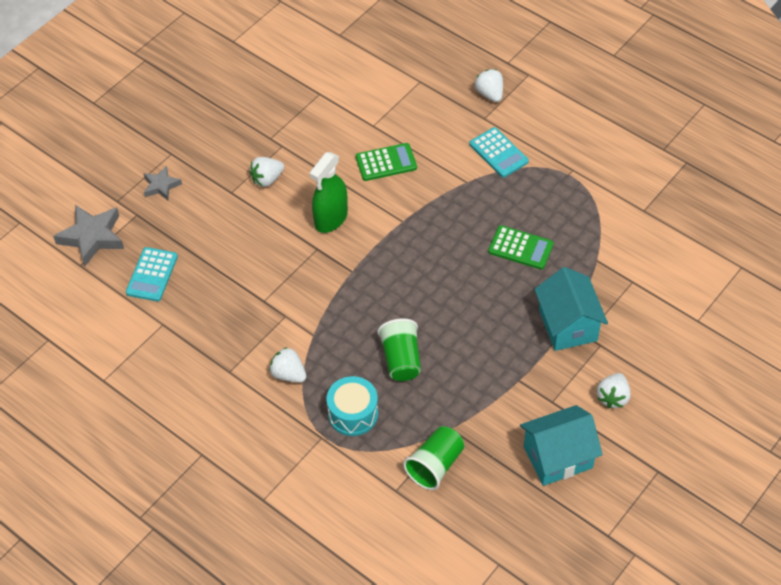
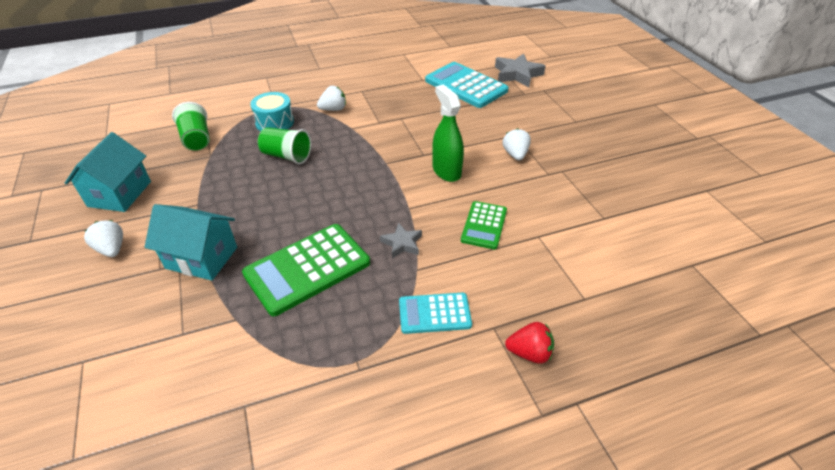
camera: 120 degrees right, 10 degrees down
turquoise calculator [126,247,178,302] -> turquoise calculator [425,62,509,108], size x1.73
grey star [143,166,182,200] -> grey star moved to [380,223,422,259]
white strawberry [475,69,503,102] -> red strawberry [505,322,554,364]
green calculator [488,225,554,270] -> green calculator [242,224,370,316], size x1.73

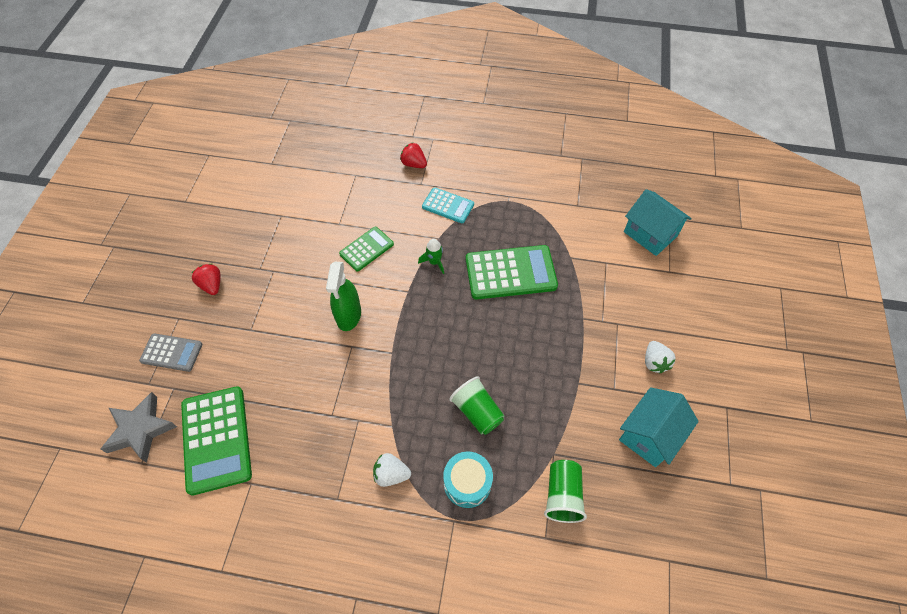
camera: 150 degrees left, 15 degrees up
turquoise house [145,204,237,281] -> turquoise house moved to [624,189,692,256]
grey star [380,223,422,259] -> green rocket [418,239,444,274]
turquoise calculator [425,62,509,108] -> green calculator [181,386,252,495]
white strawberry [503,128,531,160] -> none
none -> grey calculator [139,333,202,372]
none -> red strawberry [192,264,221,295]

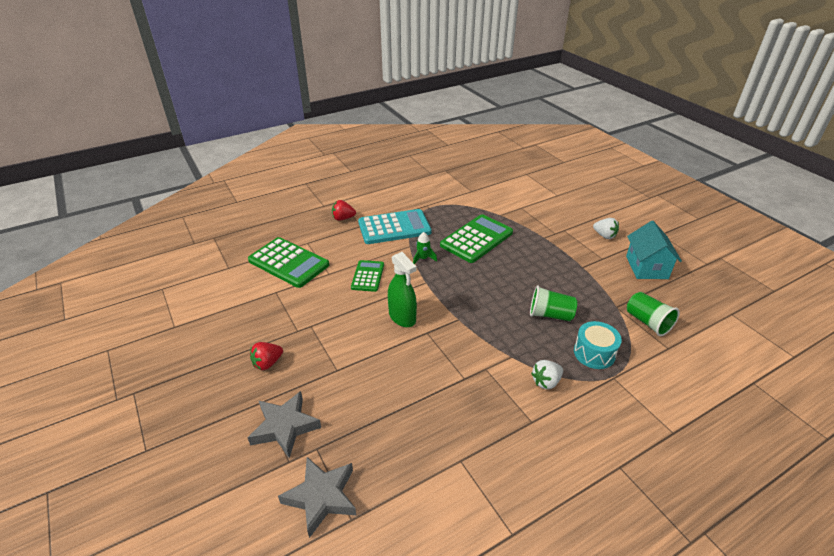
camera: 40 degrees left, 20 degrees down
grey calculator [139,333,202,372] -> grey star [247,391,321,458]
green calculator [181,386,252,495] -> green calculator moved to [248,237,329,288]
red strawberry [192,264,221,295] -> red strawberry turned 60 degrees counterclockwise [250,342,283,370]
turquoise calculator [422,187,474,223] -> turquoise calculator [358,209,432,244], size x1.73
turquoise house [624,189,692,256] -> none

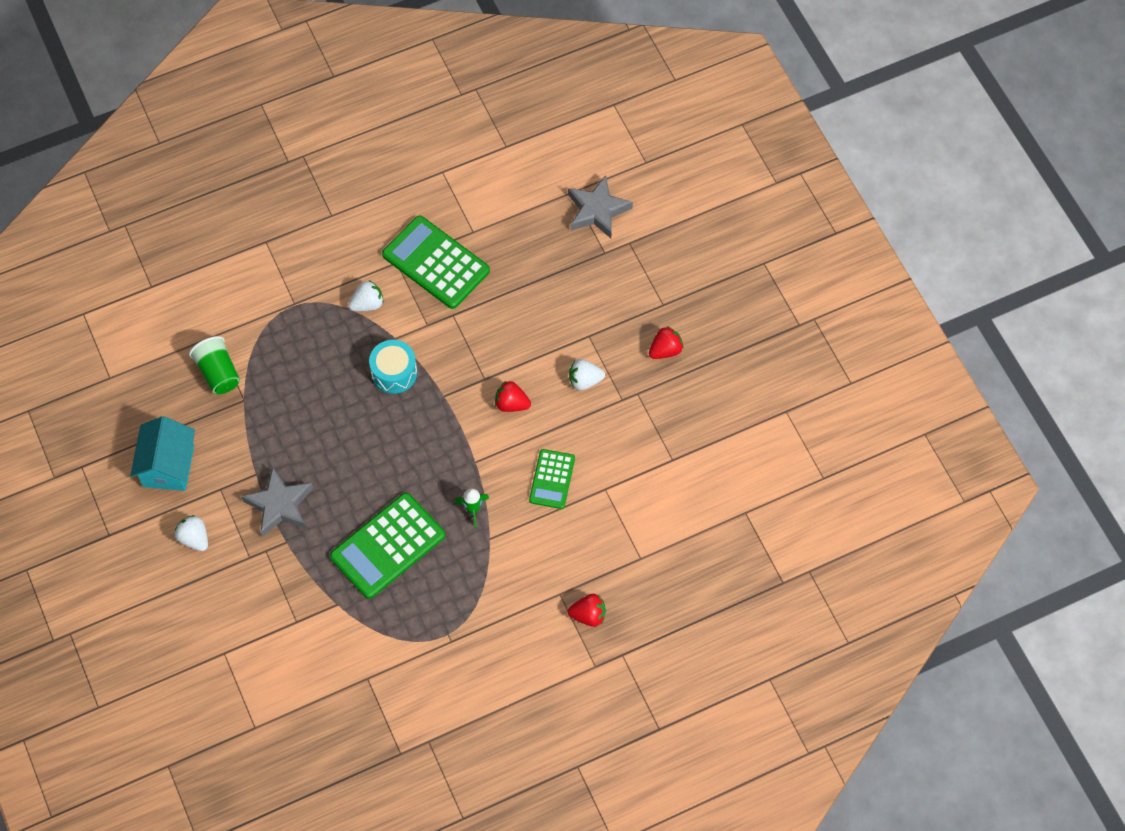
camera: 175 degrees left, 25 degrees up
grey star [247,391,321,458] -> grey star moved to [241,467,313,537]
green calculator [248,237,329,288] -> green calculator moved to [382,216,490,309]
turquoise calculator [358,209,432,244] -> none
green spray bottle [388,252,417,327] -> red strawberry [495,381,531,412]
green cup [530,285,577,321] -> none
turquoise drum [574,321,622,369] -> turquoise drum moved to [369,340,417,394]
none -> white strawberry [569,359,605,390]

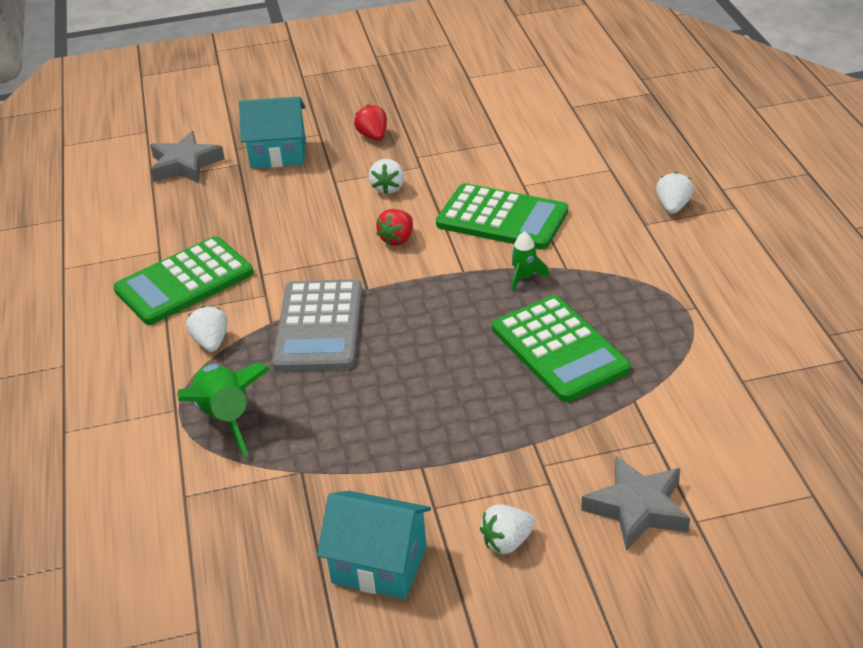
camera: 75 degrees left, 25 degrees down
green cup [189,336,240,394] -> none
grey star [241,467,313,537] -> grey star moved to [581,456,690,551]
turquoise drum [369,340,417,394] -> grey calculator [272,279,362,371]
green calculator [529,449,575,509] -> green calculator [436,183,568,250], size x1.73
red strawberry [568,594,606,627] -> white strawberry [656,172,694,214]
none -> green rocket [177,362,270,457]
none -> turquoise house [239,96,306,168]

